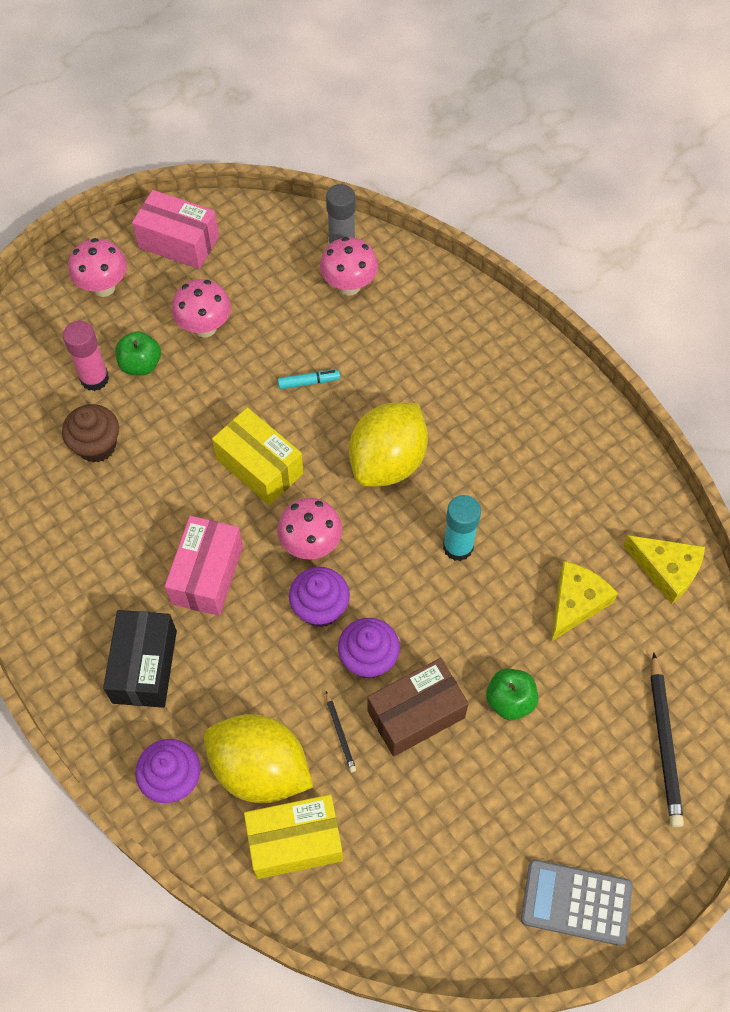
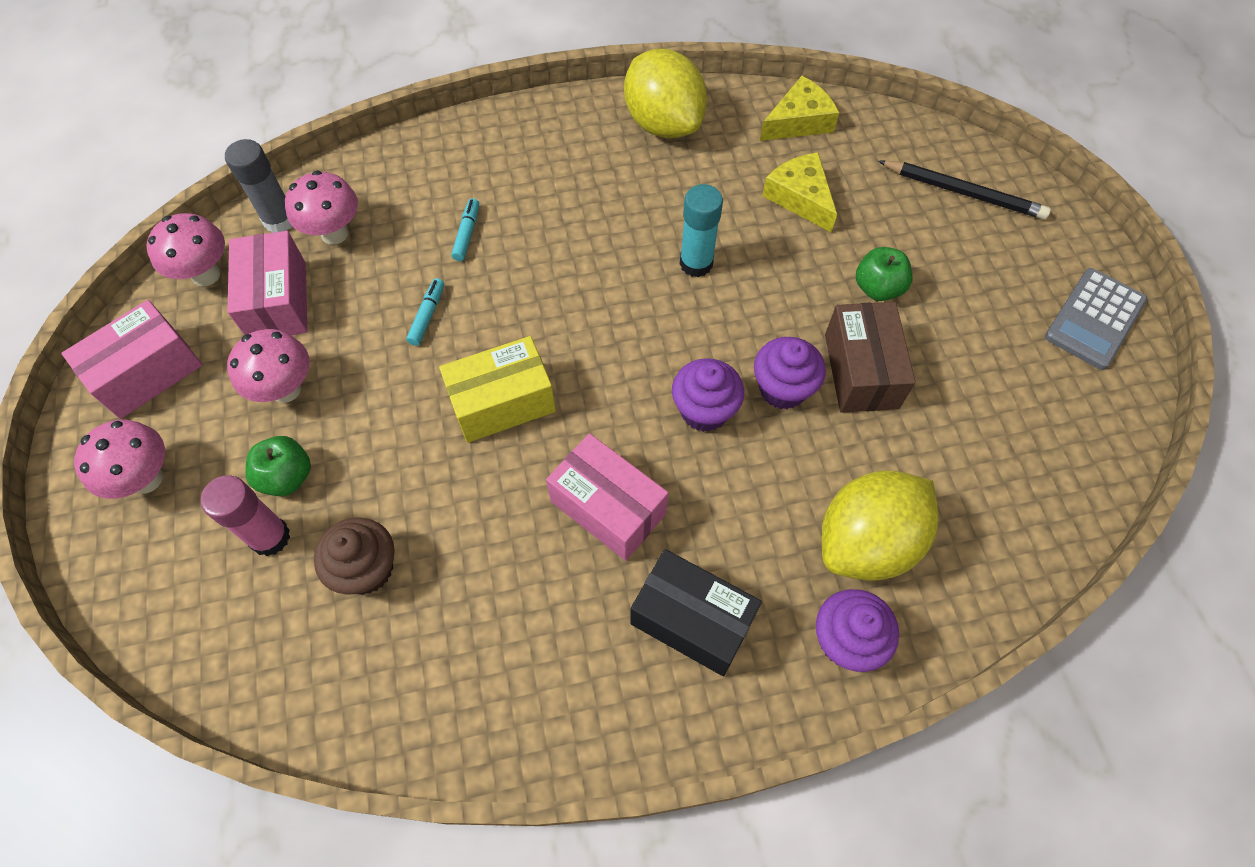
camera: 65 degrees left, 0 degrees up
yellow box [244,795,343,879] -> none
pink mushroom [277,498,342,559] -> pink mushroom moved to [146,213,225,287]
black pencil [326,691,356,772] -> none
yellow lemon [349,403,428,487] -> yellow lemon moved to [624,49,707,138]
none -> pink box [227,231,308,335]
none -> turquoise marker [451,198,479,261]

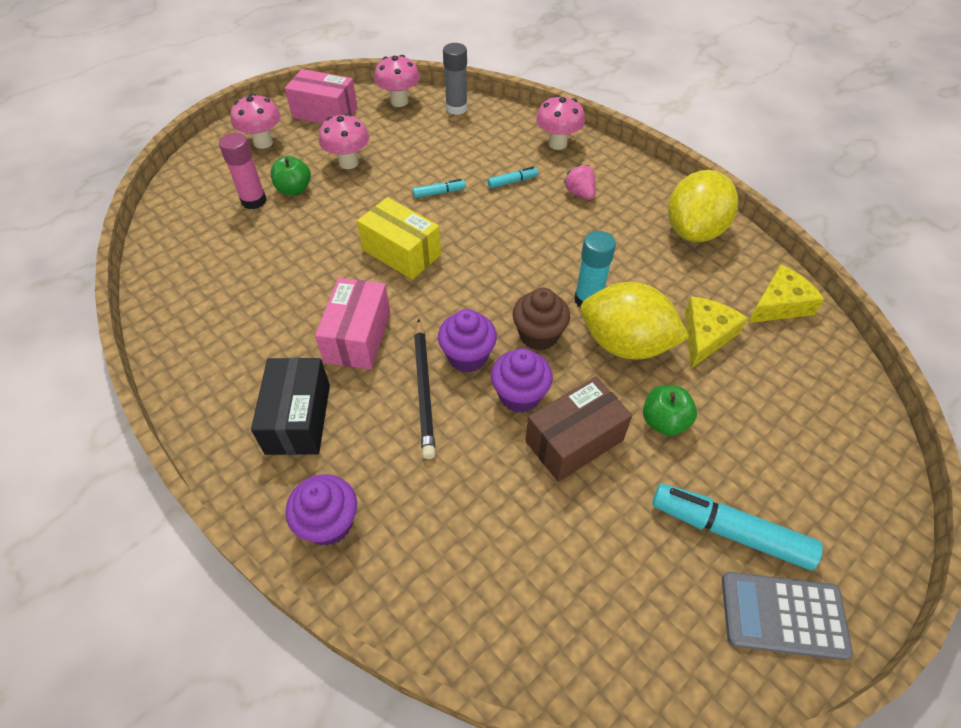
camera: 60 degrees right, 10 degrees down
pink box [227,231,308,335] -> none
pink mushroom [285,170,358,245] -> pink mushroom moved to [536,95,585,150]
brown cupcake [314,517,395,595] -> brown cupcake moved to [512,288,570,350]
yellow cheese [760,76,839,141] -> yellow cheese turned 60 degrees counterclockwise [748,264,824,323]
yellow lemon [822,471,939,580] -> yellow lemon moved to [580,282,690,360]
black pencil [878,160,1051,219] -> black pencil moved to [414,319,436,459]
none -> pink strawberry [564,164,596,200]
none -> turquoise marker [652,483,823,570]

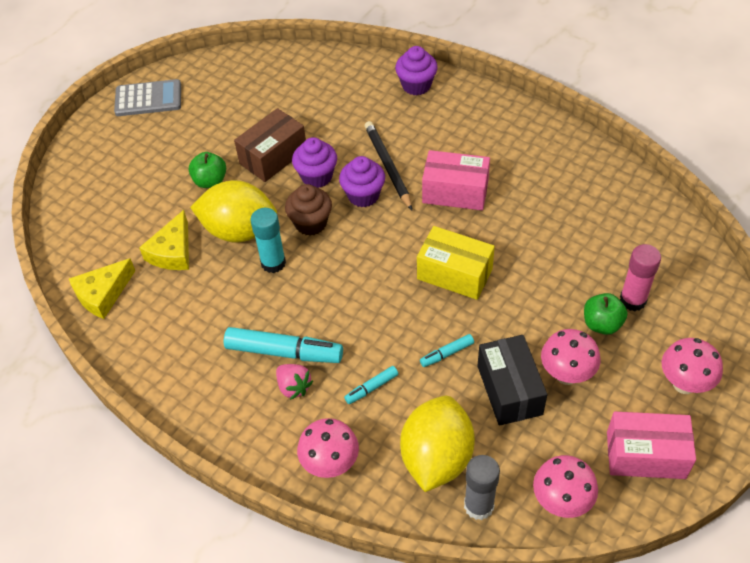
camera: 170 degrees right, 0 degrees up
black box [251,358,330,455] -> black box moved to [477,335,547,426]
pink box [315,278,390,370] -> pink box turned 75 degrees counterclockwise [422,150,490,210]
turquoise marker [652,483,823,570] -> turquoise marker moved to [224,327,343,363]
yellow lemon [668,170,738,242] -> yellow lemon moved to [400,396,475,492]

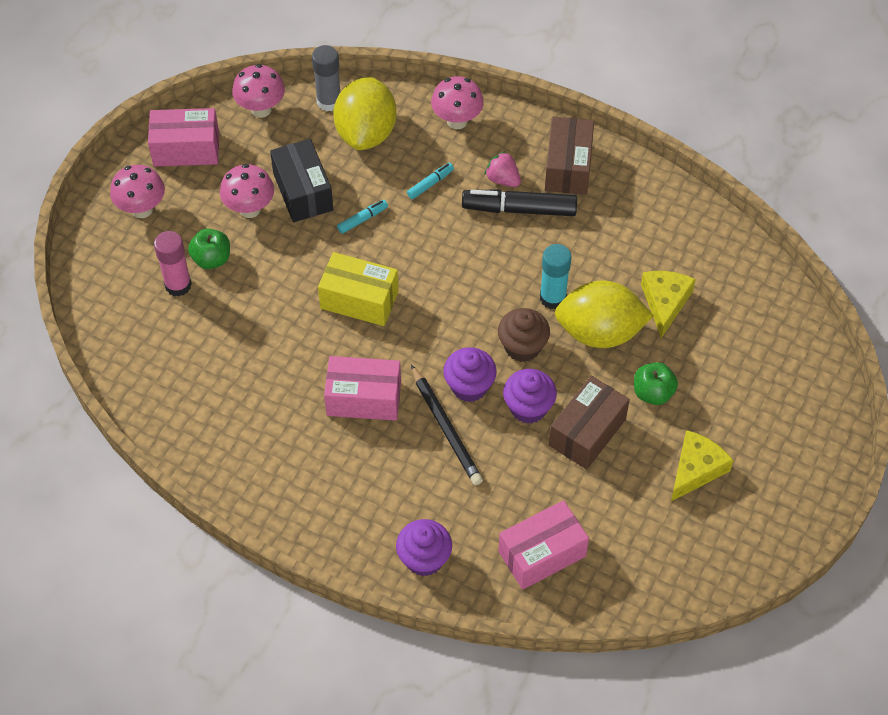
camera: 170 degrees right, 5 degrees up
yellow cheese [69,258,135,319] -> yellow cheese moved to [671,430,733,501]
grey calculator [114,79,181,116] -> none
turquoise marker [224,327,343,363] -> black marker [462,189,577,216]
none -> pink box [498,500,589,590]
none -> brown box [545,117,594,195]

